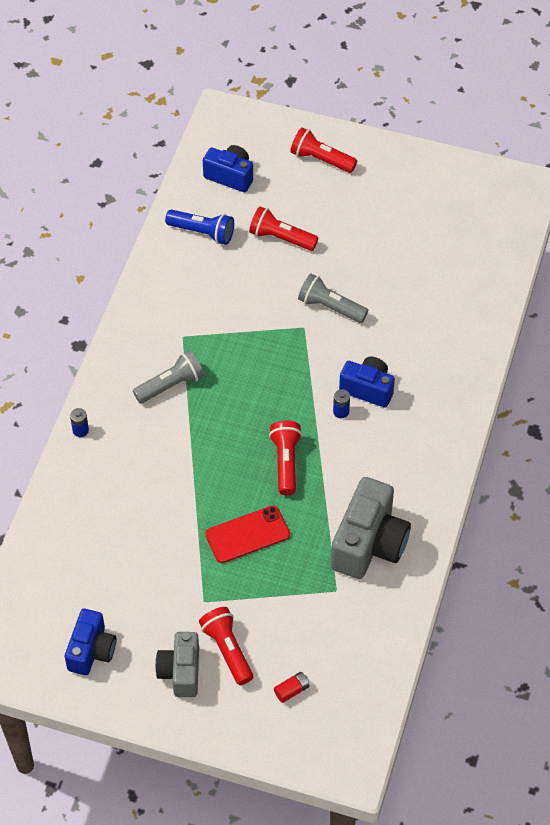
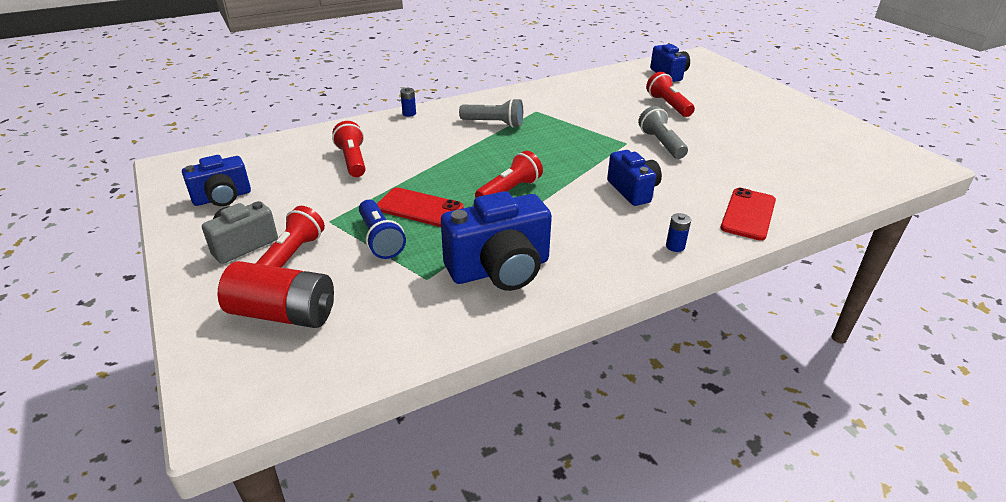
camera: 45 degrees right, 20 degrees down
blue flashlight [165,210,234,245] -> blue flashlight moved to [359,200,406,259]
red battery [274,672,310,703] -> red battery [218,261,334,328], size x2.42
red flashlight [290,127,357,173] -> red flashlight moved to [332,121,366,177]
grey camera [331,477,411,579] -> blue camera [441,191,552,291]
blue battery [333,389,350,418] -> blue battery moved to [666,213,691,252]
none -> red phone [721,188,776,241]

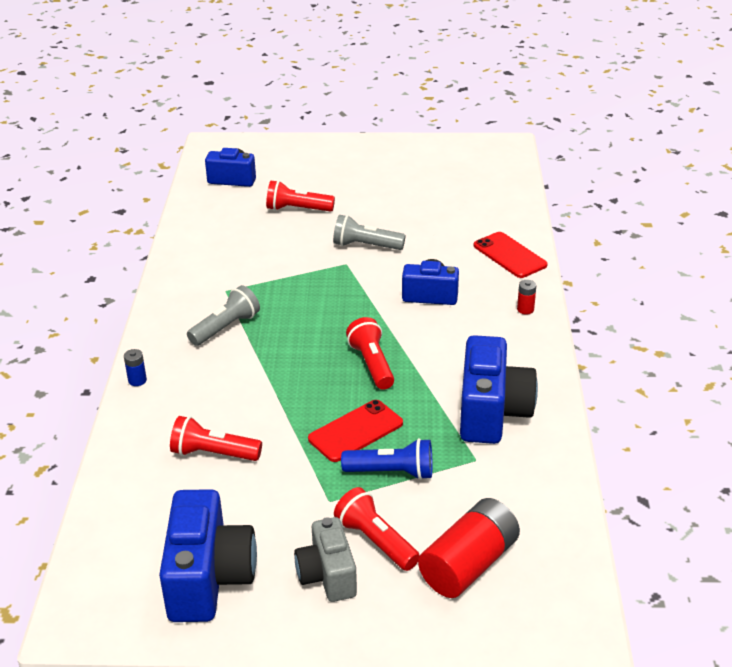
camera: 60 degrees left, 0 degrees up
blue camera [182,155,251,206] -> blue camera [159,489,257,622], size x1.59
blue battery [666,213,691,252] -> red battery [517,280,536,315]

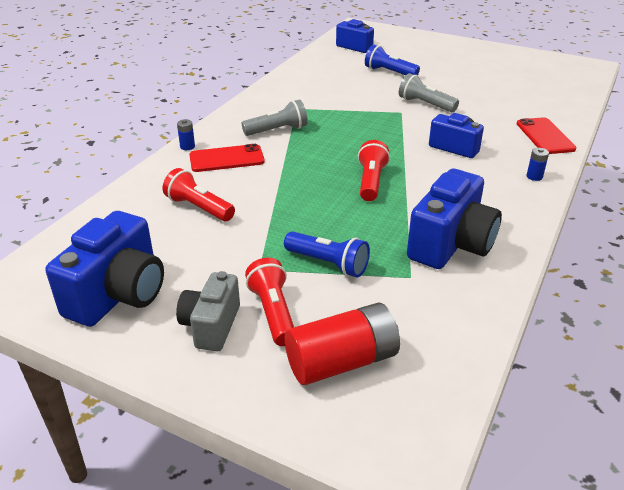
camera: 25 degrees right, 0 degrees up
red flashlight [266,180,335,212] -> blue flashlight [365,44,420,75]
red phone [308,400,403,462] -> red phone moved to [189,144,265,172]
red battery [517,280,536,315] -> blue battery [526,148,549,181]

